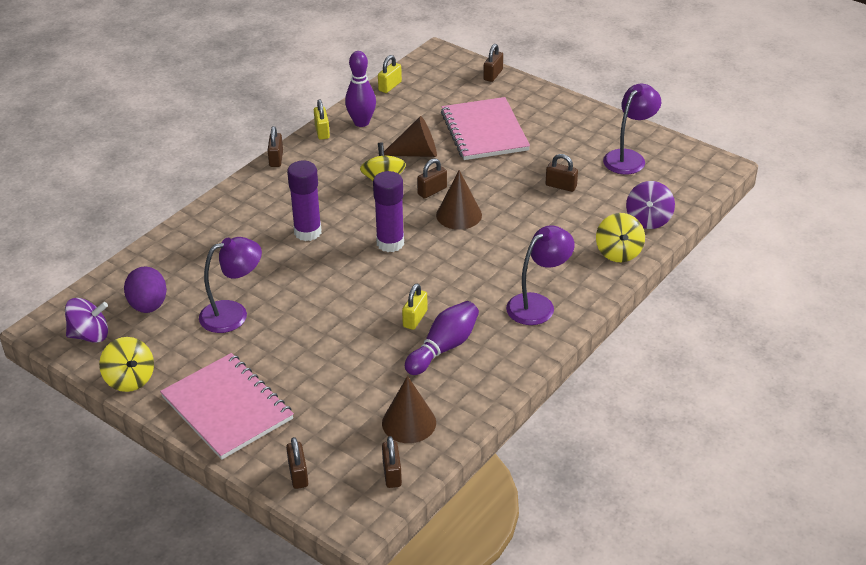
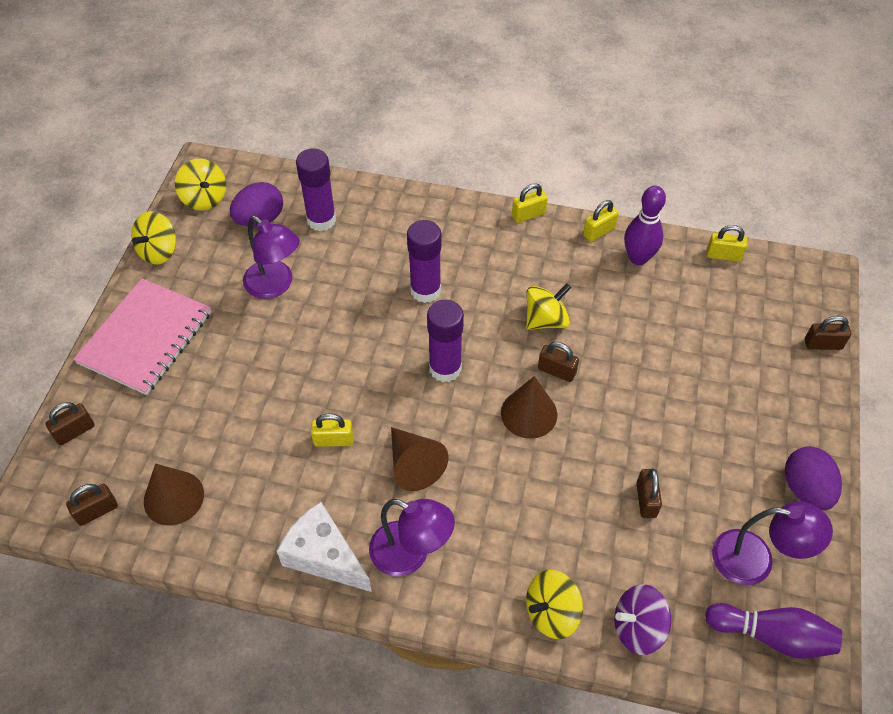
camera: 65 degrees right, 15 degrees up
purple spinning top [65,298,108,343] -> yellow spinning top [175,159,226,210]
brown padlock [267,126,283,167] -> yellow padlock [512,183,548,223]
brown cone [384,116,437,157] -> brown cone moved to [391,427,448,491]
purple bowling pin [405,301,479,375] -> purple bowling pin moved to [705,603,842,659]
pink notebook [441,97,530,160] -> none
none -> white cheese [277,502,372,592]
none -> purple glue stick [296,148,336,231]
none -> purple egg [785,446,842,510]

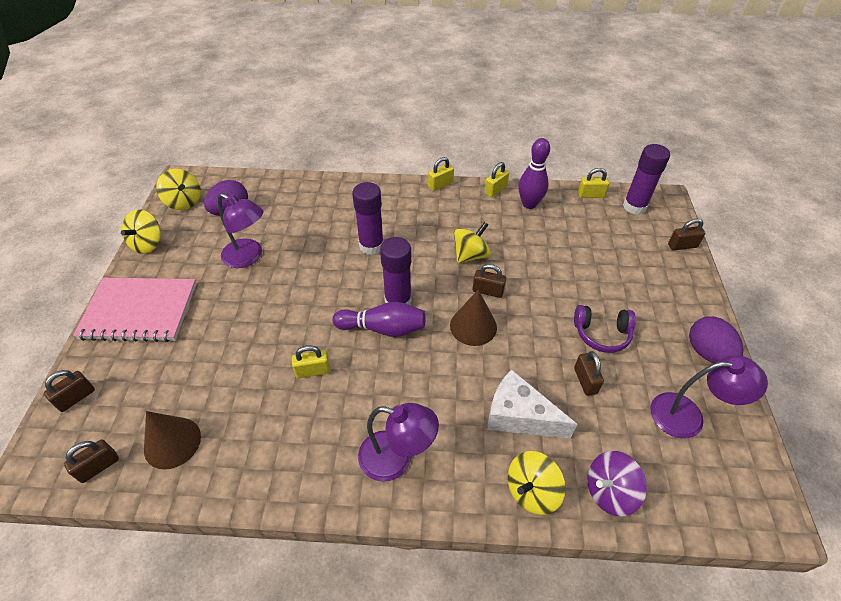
camera: 10 degrees left, 5 degrees down
pink notebook [73,278,211,395] -> pink notebook turned 75 degrees clockwise [73,278,196,342]
white cheese [277,502,372,592] -> white cheese moved to [487,370,577,439]
purple glue stick [296,148,336,231] -> purple glue stick moved to [623,144,670,215]
brown cone [391,427,448,491] -> none
purple bowling pin [705,603,842,659] -> purple bowling pin moved to [332,302,425,337]
none -> purple headphones [574,305,636,353]

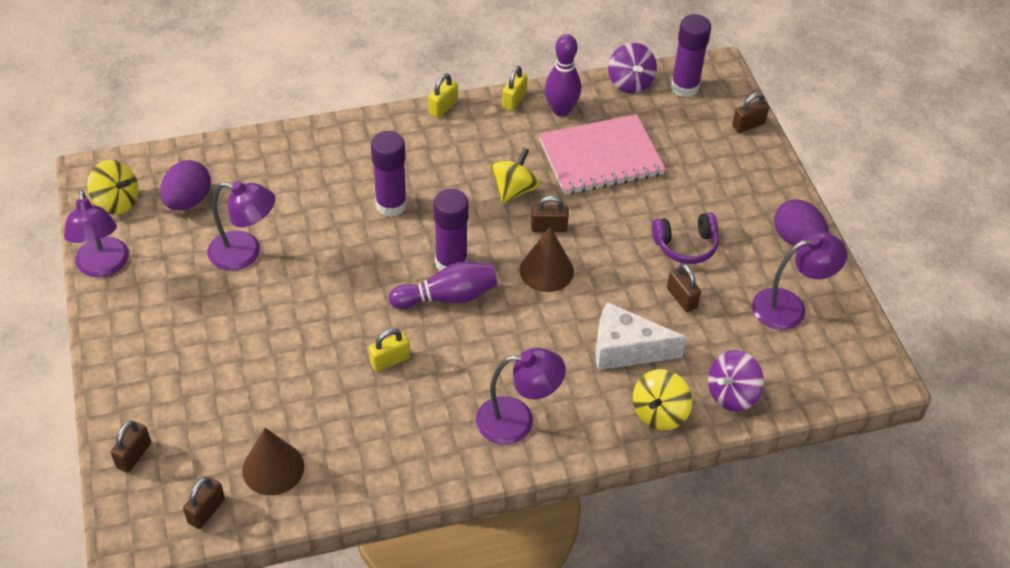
camera: 20 degrees left, 0 degrees up
pink notebook [73,278,196,342] -> pink notebook moved to [539,114,666,195]
yellow spinning top [121,209,161,254] -> purple lamp [64,190,129,277]
yellow padlock [578,168,609,198] -> purple spinning top [608,43,657,94]

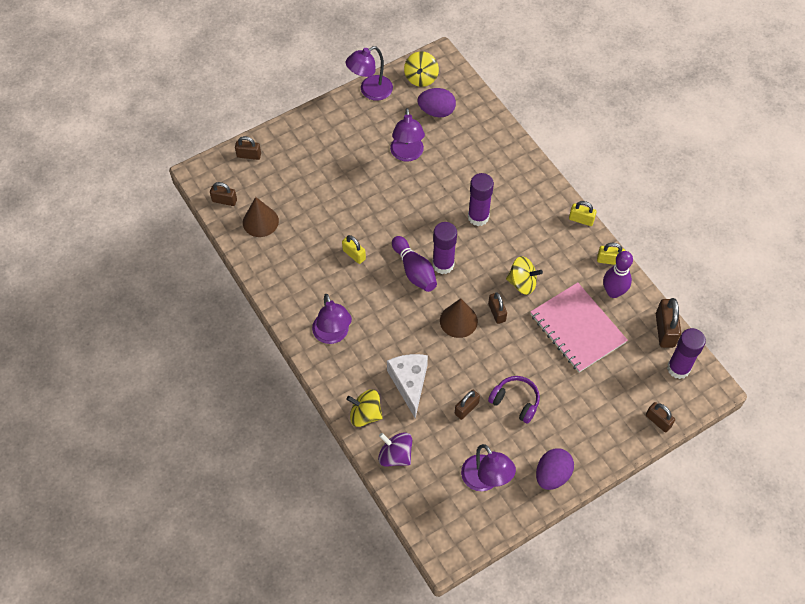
camera: 75 degrees right, 10 degrees up
purple spinning top [608,43,657,94] -> brown padlock [656,298,681,348]
purple headphones [652,212,719,264] -> purple headphones turned 150 degrees clockwise [488,376,540,424]

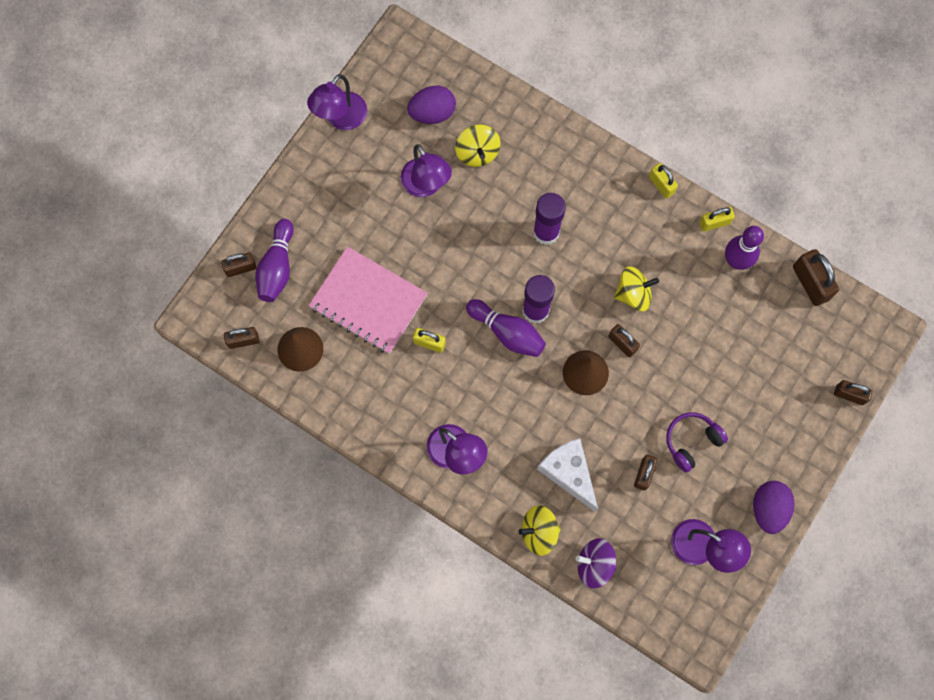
camera: 25 degrees left, 15 degrees up
yellow spinning top [404,51,439,87] -> yellow spinning top moved to [455,124,501,167]
purple headphones [488,376,540,424] -> purple headphones turned 45 degrees counterclockwise [666,412,728,472]
pink notebook [530,282,628,373] -> pink notebook moved to [309,246,428,354]
yellow padlock [569,201,597,226] -> yellow padlock turned 60 degrees clockwise [649,163,678,199]
purple glue stick [667,328,706,379] -> none
none -> purple bowling pin [255,219,294,302]

